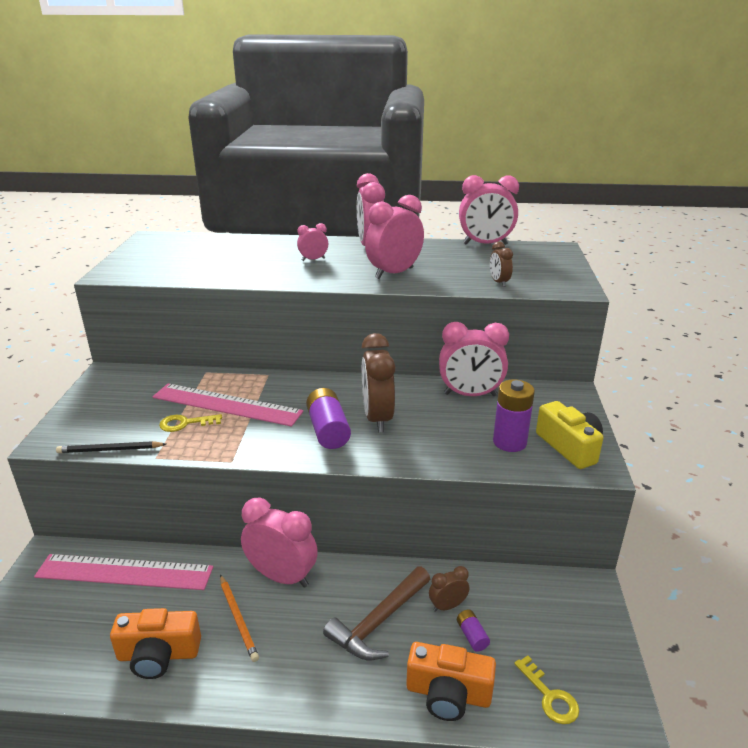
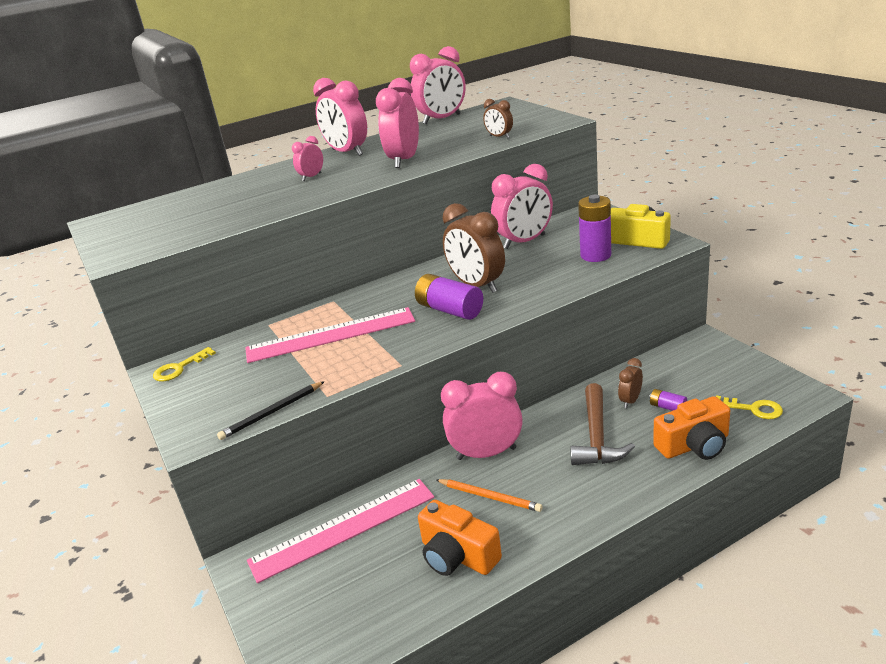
camera: 30 degrees left, 0 degrees up
orange camera [110,608,201,679] -> orange camera turned 75 degrees clockwise [418,500,502,576]
yellow key [159,414,222,432] -> yellow key moved to [153,347,216,381]

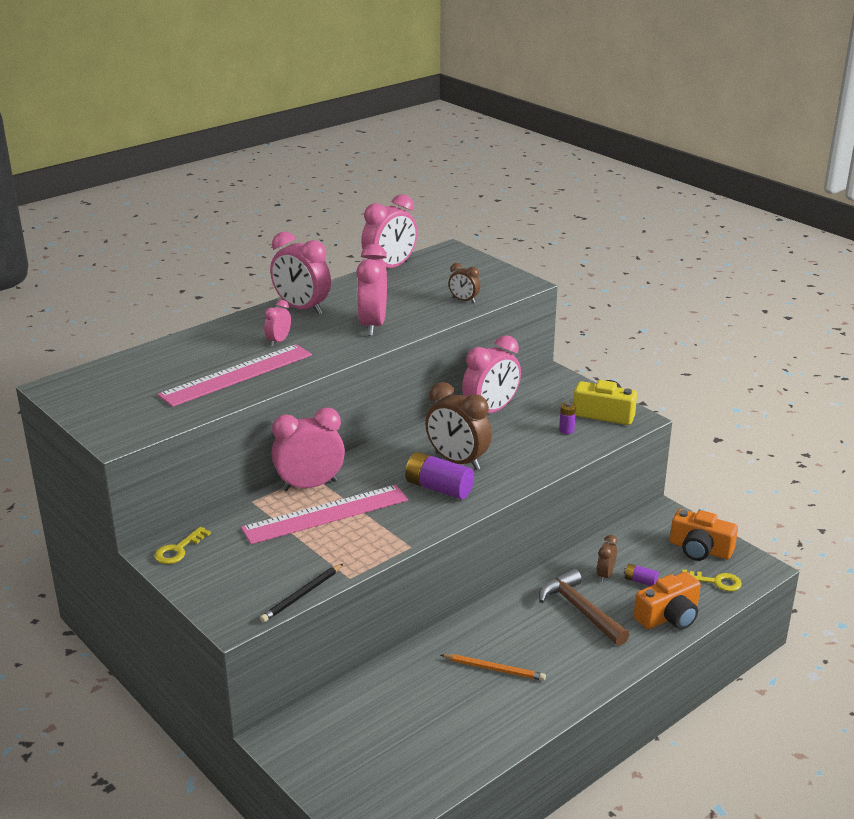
camera: 15 degrees left, 0 degrees up
pink ruler [247,479,434,583] -> pink ruler moved to [158,344,312,407]
orange camera [418,500,502,576] -> orange camera moved to [670,509,738,561]
pink clock [441,372,523,460] -> pink clock moved to [271,408,345,491]
brown hammer [570,383,635,465] -> brown hammer turned 150 degrees clockwise [539,568,630,646]
purple battery [578,195,611,262] -> purple battery [559,402,576,434], size x0.50

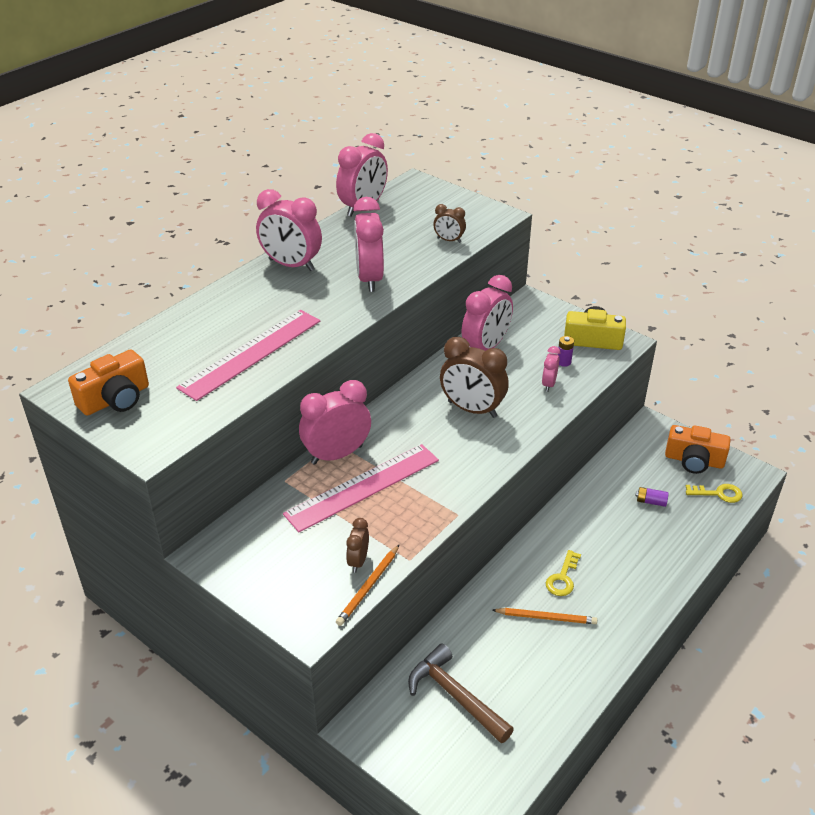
camera: 10 degrees left, 10 degrees up
yellow key [154,527,211,564] -> yellow key moved to [546,550,581,596]
black pencil [260,564,343,623] -> orange pencil [336,545,399,626]
pink clock [264,300,291,346] -> pink clock moved to [542,346,560,392]
purple battery [405,452,474,499] -> none
brown hammer [539,568,630,646] -> brown hammer moved to [408,643,514,743]
brown clock [597,535,618,583] -> brown clock moved to [346,518,369,573]
orange camera [634,572,701,630] -> orange camera moved to [68,350,149,416]

